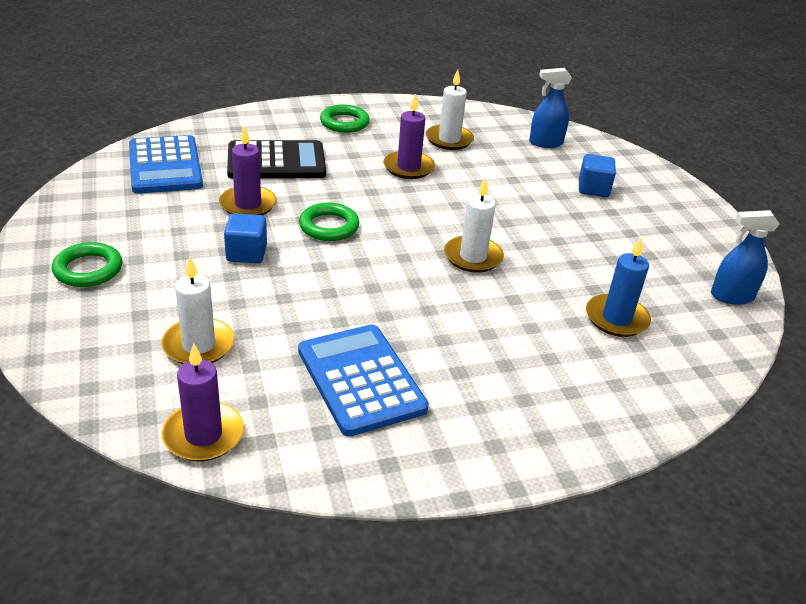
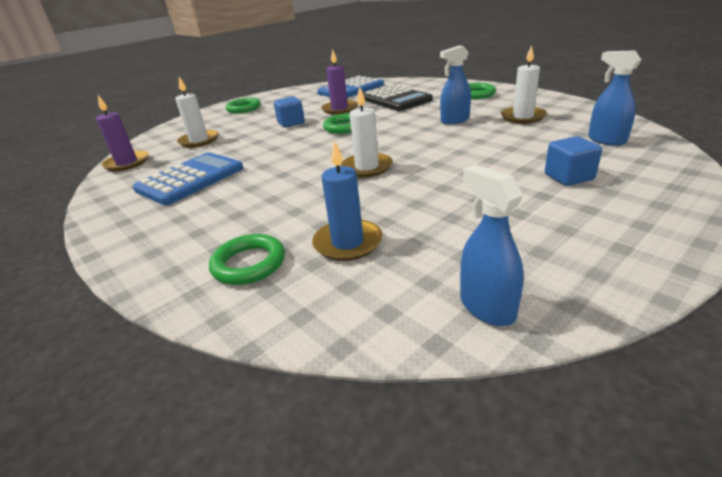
camera: 70 degrees right, 5 degrees down
purple candle [383,94,435,179] -> blue spray bottle [440,45,471,125]
none -> green ring [209,234,285,285]

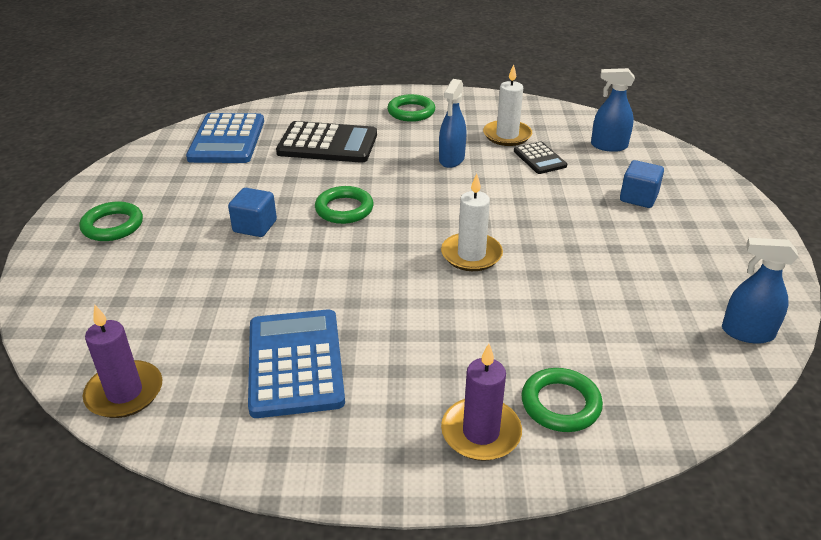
camera: 50 degrees left, 5 degrees up
white candle [175,77,219,148] -> none
blue candle [312,140,382,261] -> none
purple candle [321,49,358,115] -> purple candle moved to [441,344,522,461]
none -> black calculator [514,142,567,174]

